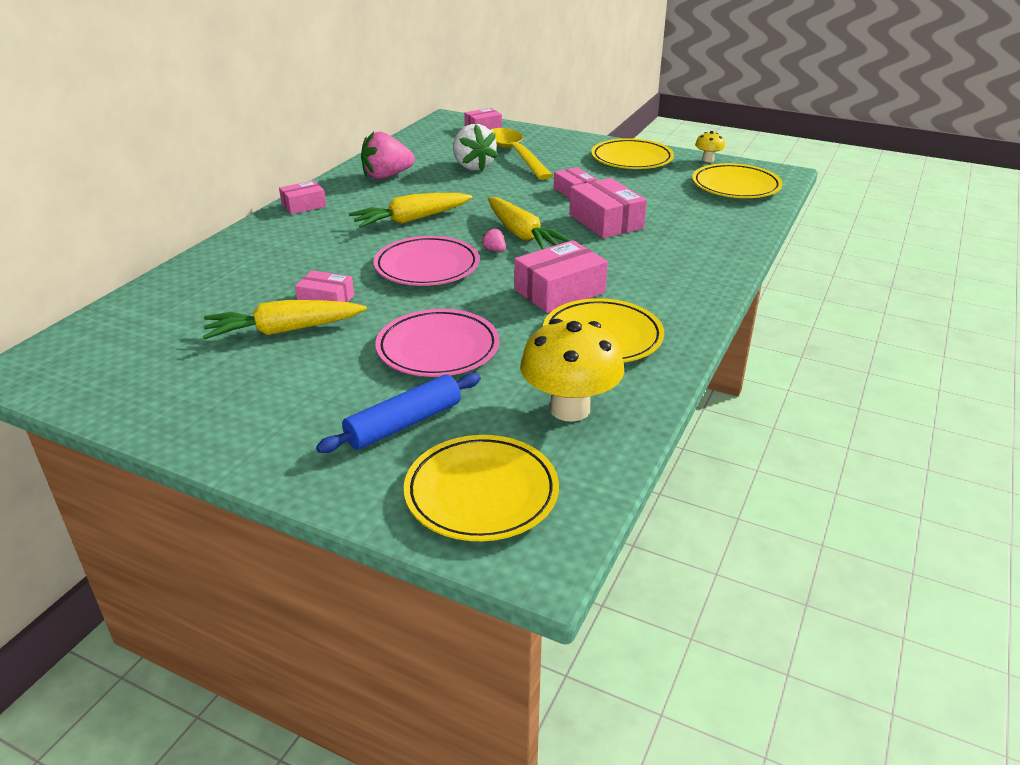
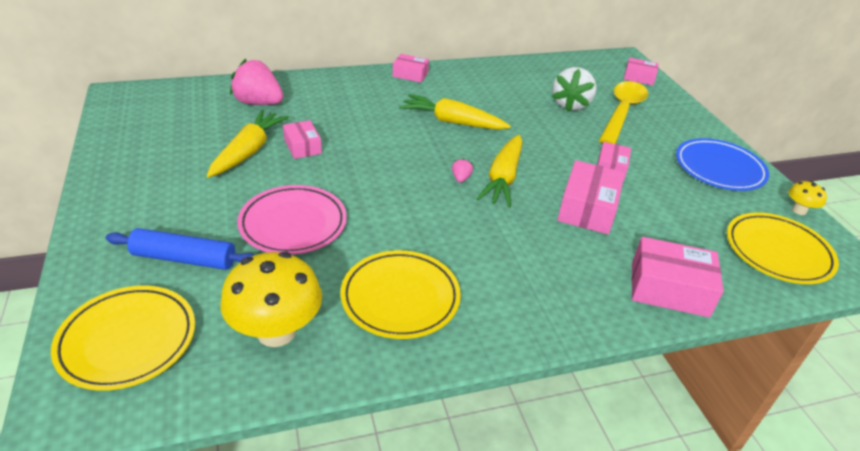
camera: 45 degrees right, 5 degrees up
yellow carrot [203,300,367,339] -> yellow carrot turned 75 degrees clockwise [207,110,289,178]
pink strawberry [361,132,415,179] -> pink strawberry moved to [230,59,284,105]
pink plate [373,236,479,286] -> none
pink box [514,240,608,313] -> pink box moved to [632,237,724,318]
yellow plate [591,138,674,169] -> blue plate [676,138,769,191]

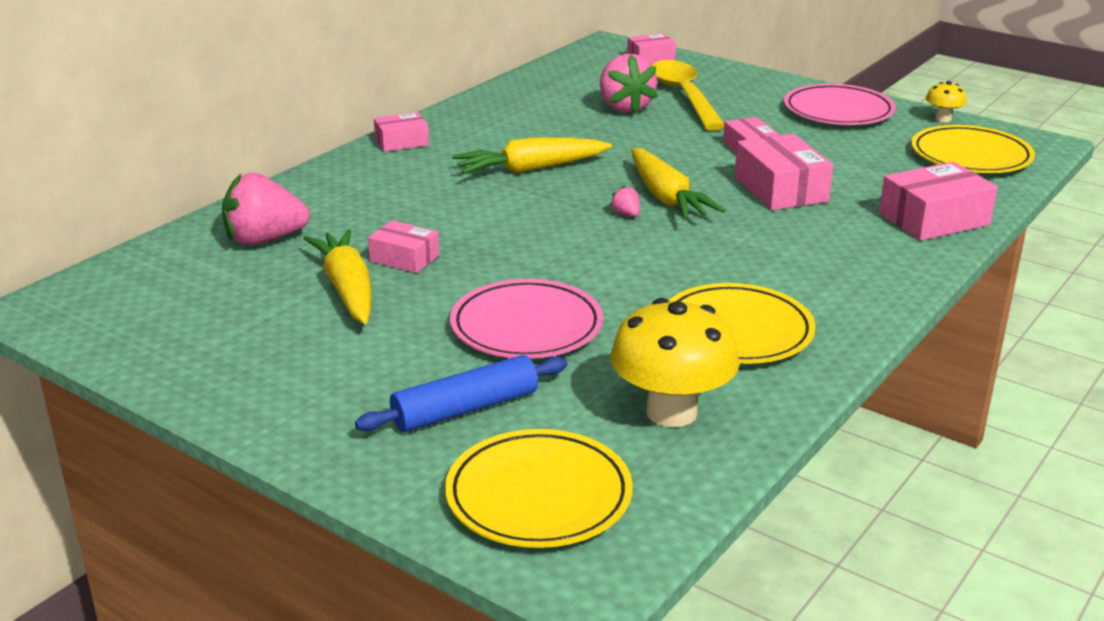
camera: 35 degrees left, 10 degrees down
white strawberry [552,67,596,112] -> pink strawberry [600,54,658,114]
blue plate [676,138,769,191] -> pink plate [784,84,896,125]

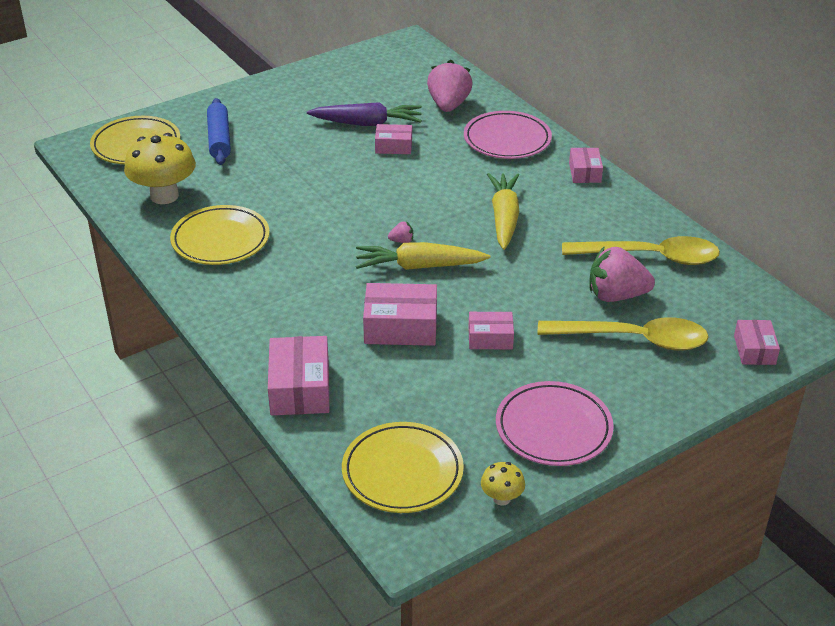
camera: 110 degrees right, 10 degrees up
yellow carrot [304,229,372,324] -> purple carrot [307,102,422,126]
pink box [368,220,440,273] -> pink box turned 45 degrees clockwise [375,124,412,154]
pink plate [450,279,603,359] -> pink plate moved to [464,111,552,159]
none -> yellow spoon [562,236,720,265]

